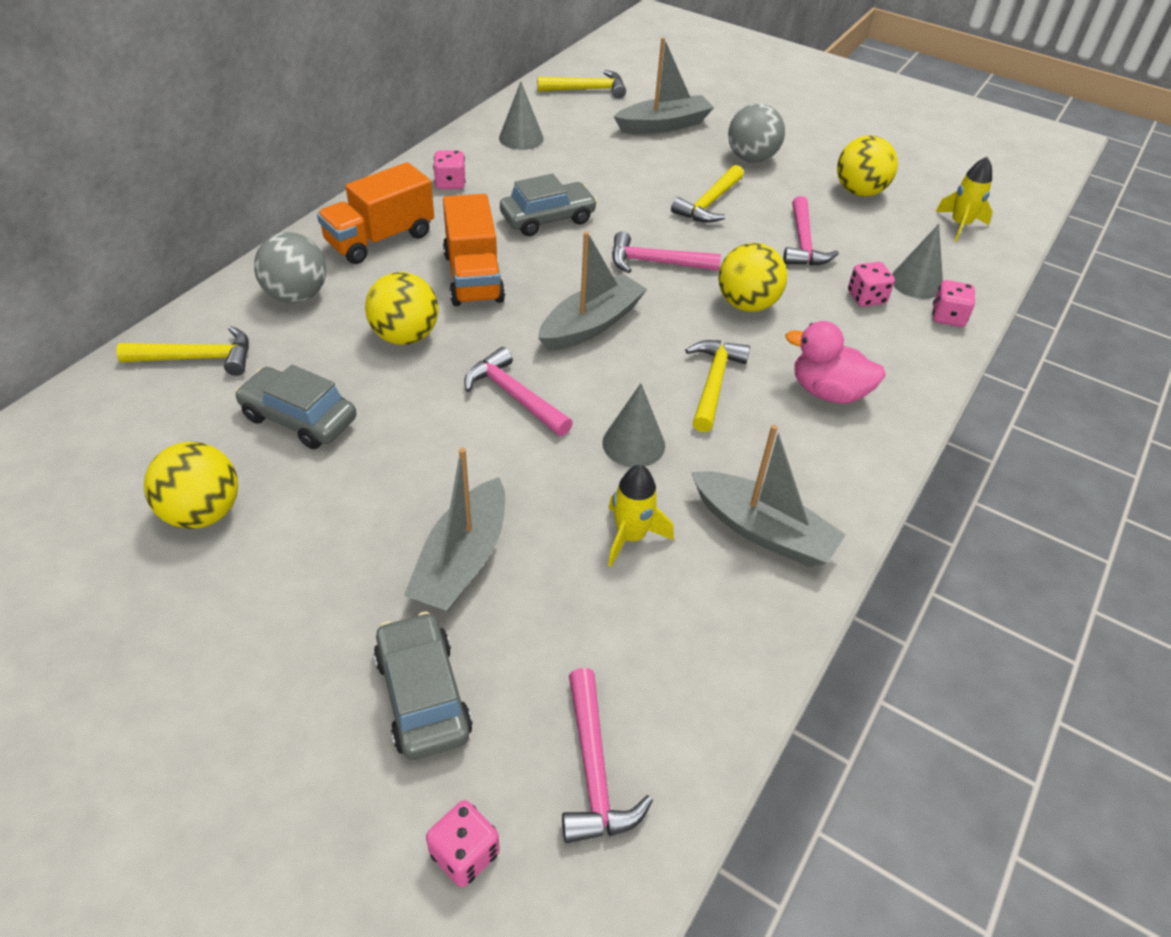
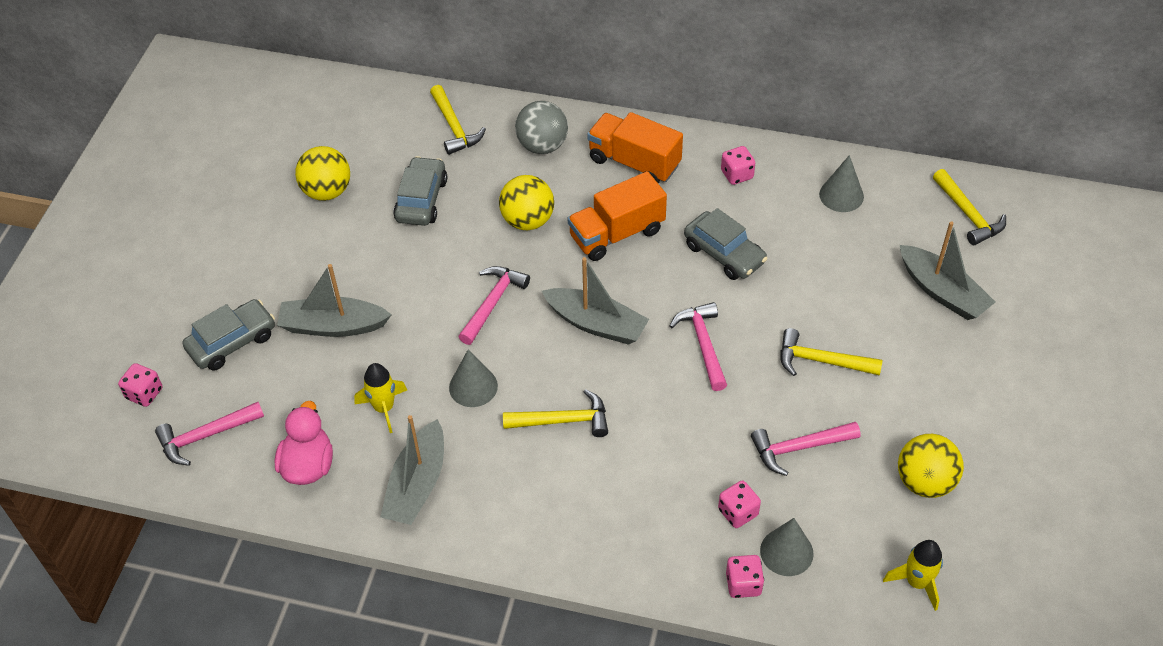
camera: 75 degrees right, 5 degrees up
yellow ball [718,243,787,312] -> none
grey ball [728,103,785,163] -> none
pink duck [785,321,886,404] -> pink duck moved to [274,401,333,485]

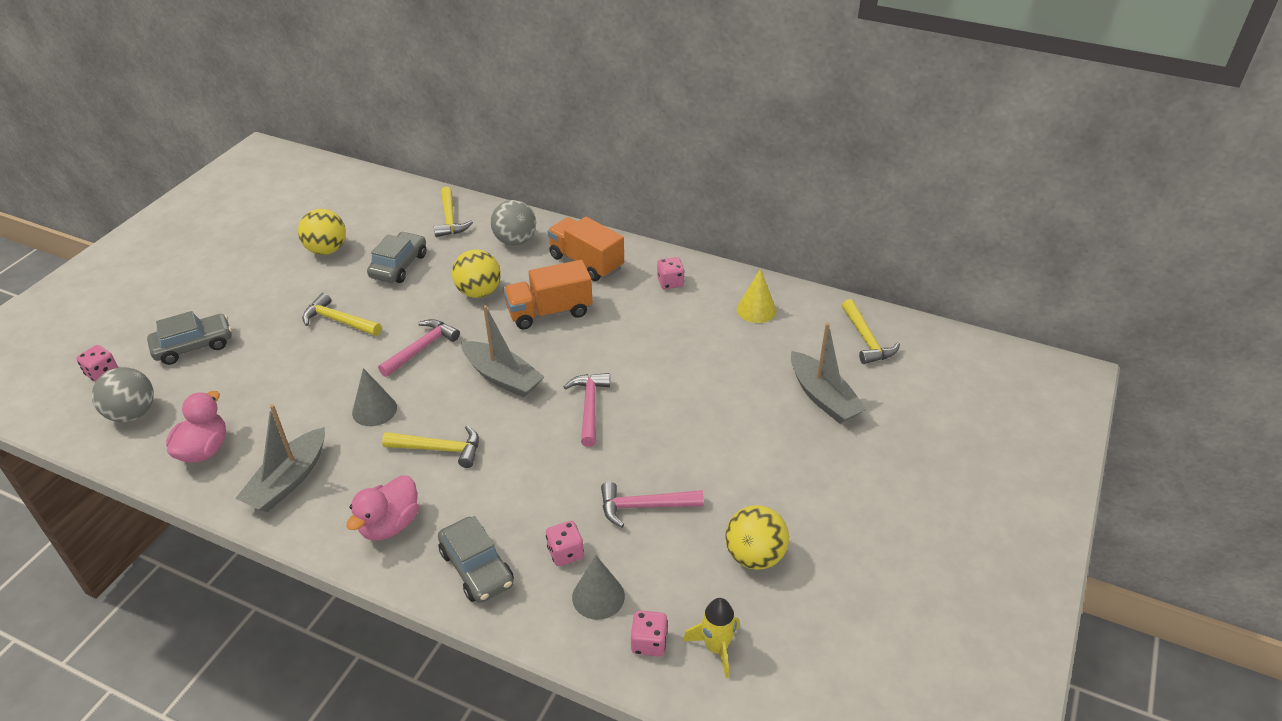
camera: 10 degrees right, 10 degrees down
pink hammer [155,402,264,466] -> grey ball [92,367,154,422]
grey boat [277,264,392,337] -> none
yellow rocket [354,363,407,433] -> none
grey car [684,208,768,280] -> grey car moved to [438,516,514,603]
pink dice [726,555,764,598] -> pink dice moved to [631,610,668,657]
yellow hammer [780,328,883,376] -> yellow hammer moved to [302,293,381,336]
grey cone [819,155,864,212] -> yellow cone [737,269,776,323]
none -> pink duck [346,475,419,541]

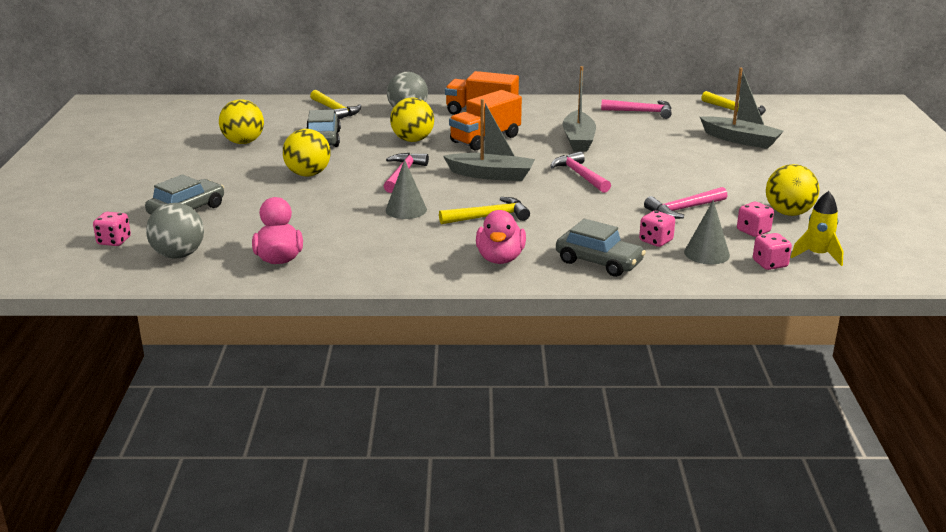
camera: 25 degrees left, 15 degrees down
grey boat [235,404,325,512] -> grey boat moved to [563,66,596,152]
yellow hammer [302,293,381,336] -> yellow ball [283,129,331,176]
pink dice [657,257,685,289] -> pink dice moved to [737,202,774,237]
yellow cone [737,269,776,323] -> pink hammer [601,99,672,119]

